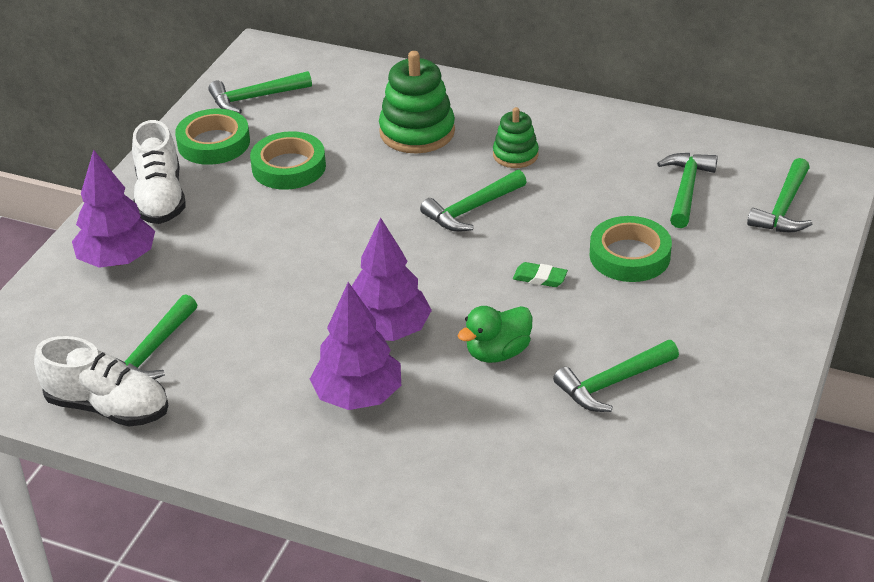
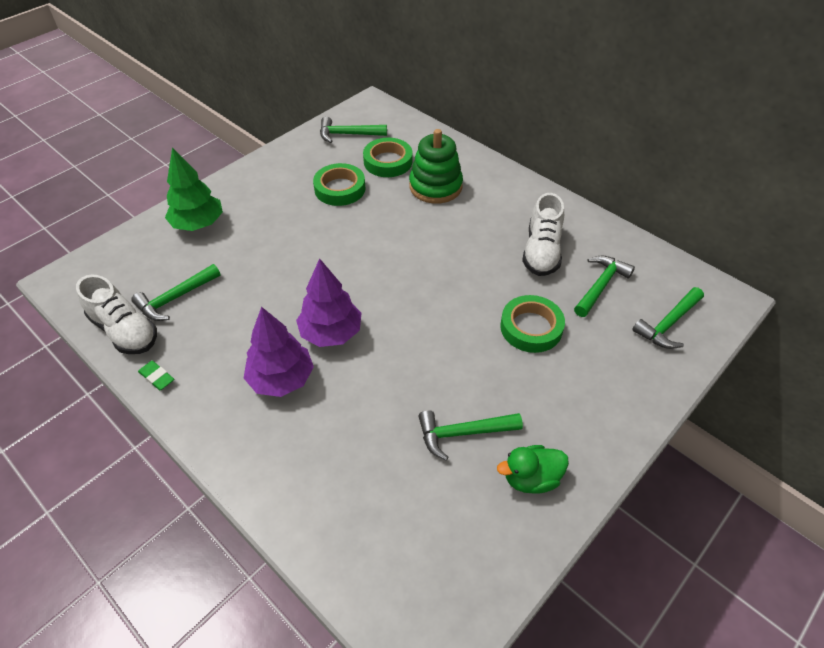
camera: 20 degrees right, 10 degrees up
purple tree [72,149,155,268] -> green tree [165,148,223,231]
white shoe [132,120,186,224] -> white shoe moved to [522,193,564,276]
green tape [175,109,250,165] -> green tape moved to [363,138,412,177]
green hammer [420,170,527,232] -> none
green duck [458,306,532,363] -> green duck moved to [497,445,569,494]
green stacking toy [493,107,539,168] -> none
green eraser [513,262,568,287] -> green eraser moved to [138,361,174,390]

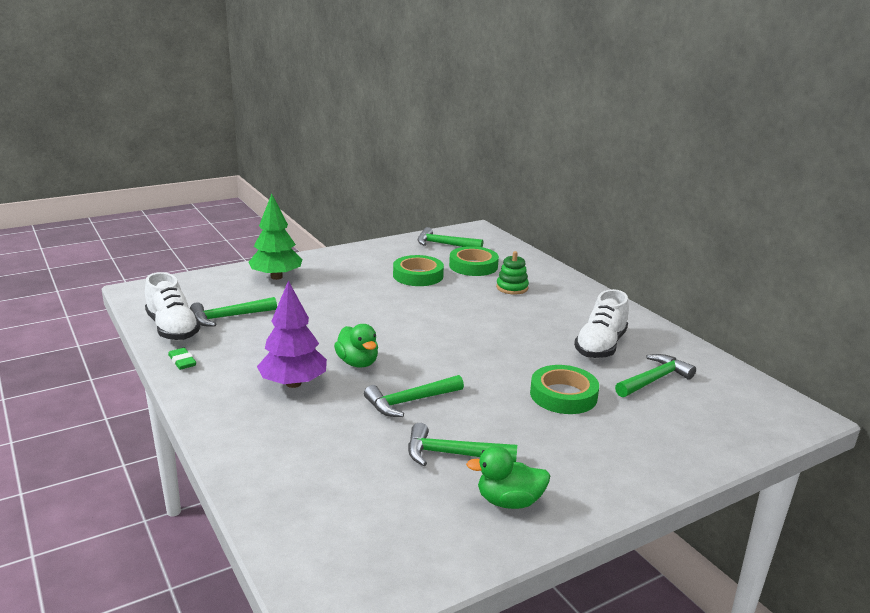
camera: 15 degrees right, 25 degrees down
purple tree [296,258,361,347] -> green duck [334,324,378,368]
green stacking toy [409,129,463,204] -> green stacking toy [496,251,529,295], size x0.59
green hammer [632,287,704,349] -> green hammer moved to [364,375,464,417]

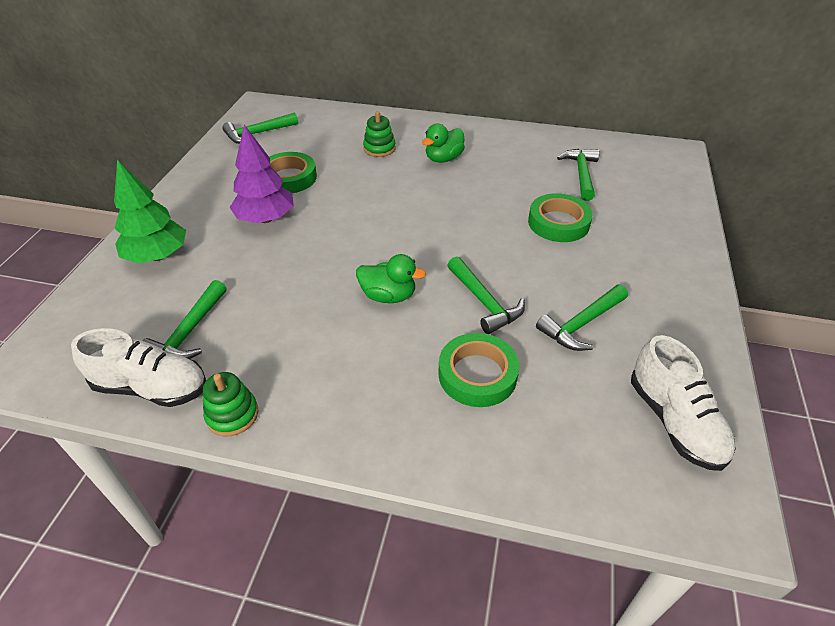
camera: 45 degrees left, 20 degrees up
green eraser [168,348,196,370] -> green stacking toy [203,372,258,436]
purple tree [257,280,327,388] -> purple tree moved to [230,125,294,223]
green hammer [364,375,464,417] -> green hammer turned 45 degrees counterclockwise [447,256,525,334]
green tape [449,246,499,276] -> green tape moved to [438,333,519,407]
green duck [466,446,550,509] -> green duck moved to [422,124,465,163]
white shoe [574,289,629,358] -> white shoe moved to [631,335,736,471]

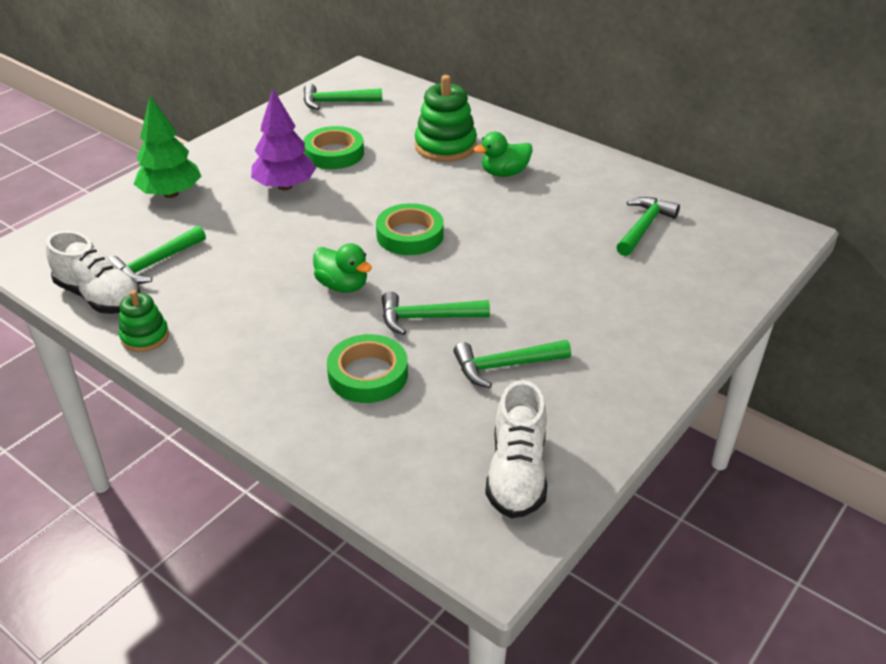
camera: 25 degrees right, 5 degrees down
green stacking toy [363,111,396,157] -> green stacking toy [415,75,477,162], size x1.69
green hammer [447,256,525,334] -> green hammer turned 90 degrees clockwise [382,291,490,335]
green tape [528,193,593,242] -> green tape moved to [376,203,444,255]

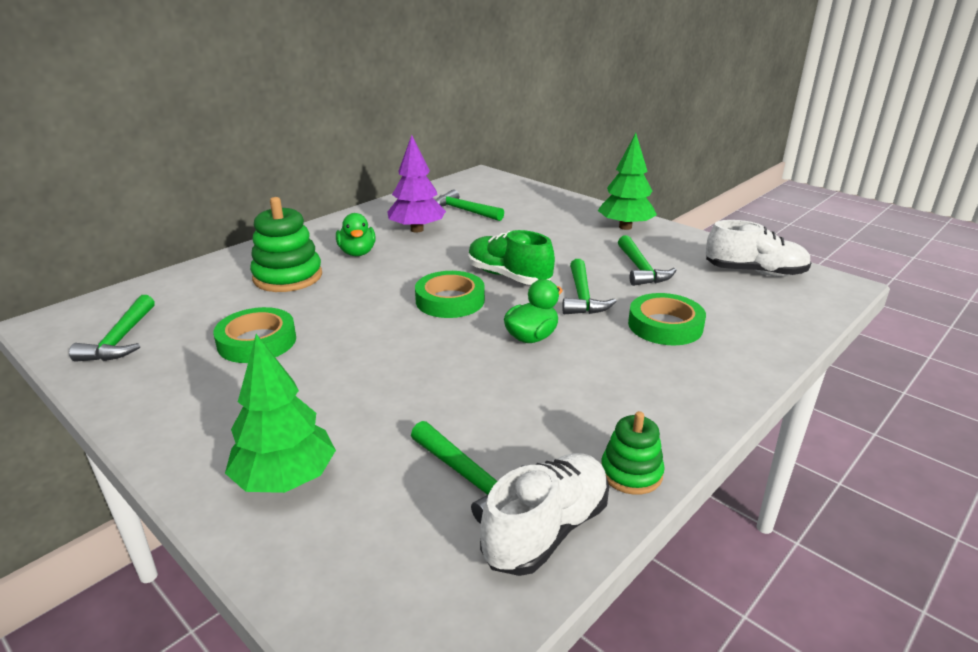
camera: 85 degrees left, 10 degrees down
purple tree [251,89,316,190] -> purple tree moved to [387,135,446,233]
none -> green shoe [468,230,555,285]
none -> green tree [598,133,657,230]

